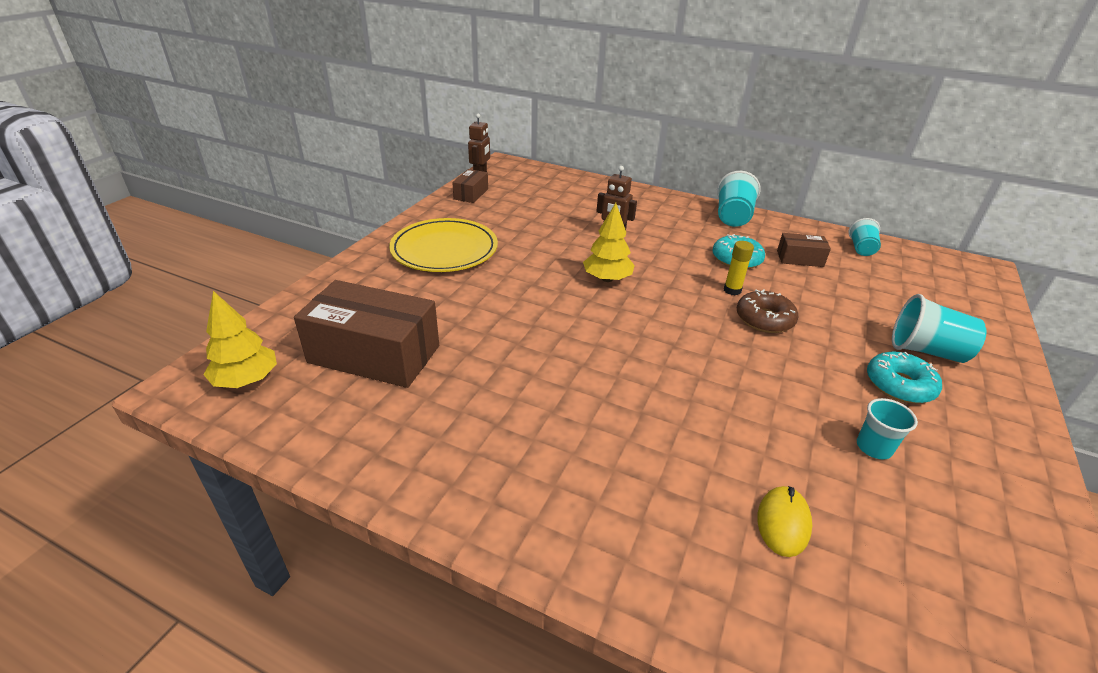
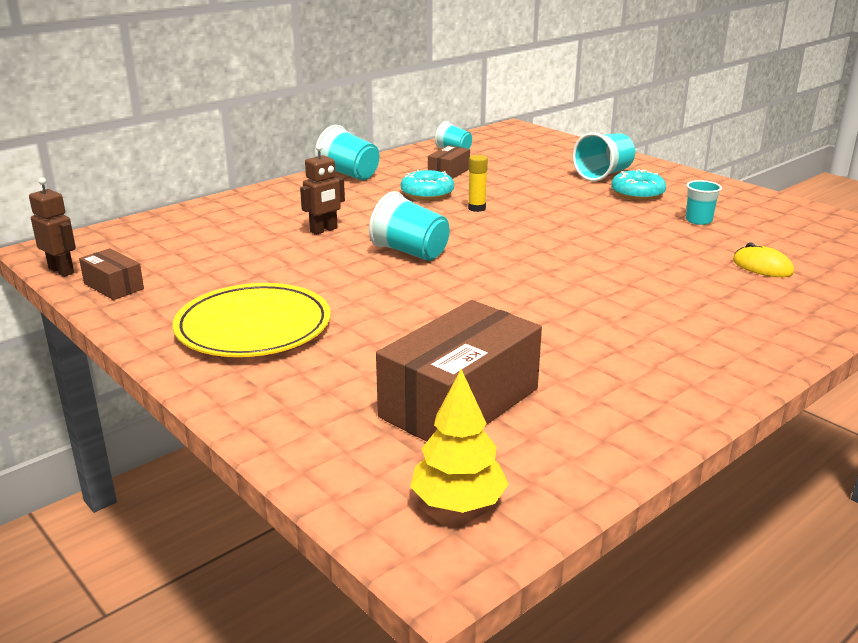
camera: 65 degrees left, 10 degrees down
yellow tree [583,203,635,282] -> turquoise cup [369,191,450,261]
brown donut [737,289,799,333] -> none

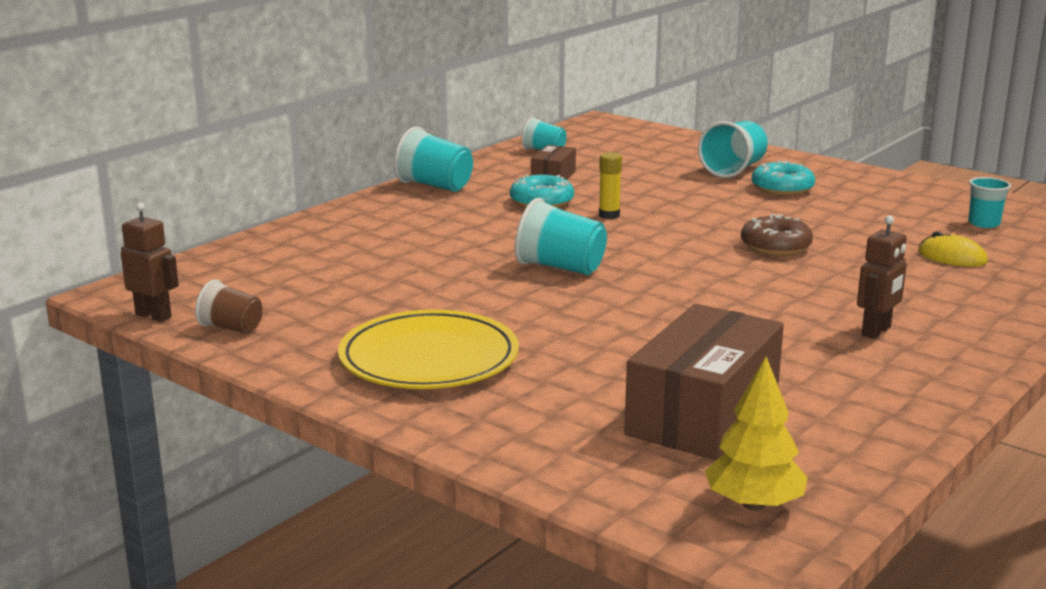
camera: 10 degrees left, 5 degrees down
brown box [79,248,144,300] -> brown cup [195,280,263,334]
brown robot [300,144,345,235] -> brown robot moved to [857,215,907,339]
turquoise cup [686,180,722,225] -> turquoise cup moved to [968,177,1011,228]
none -> brown donut [741,214,813,256]

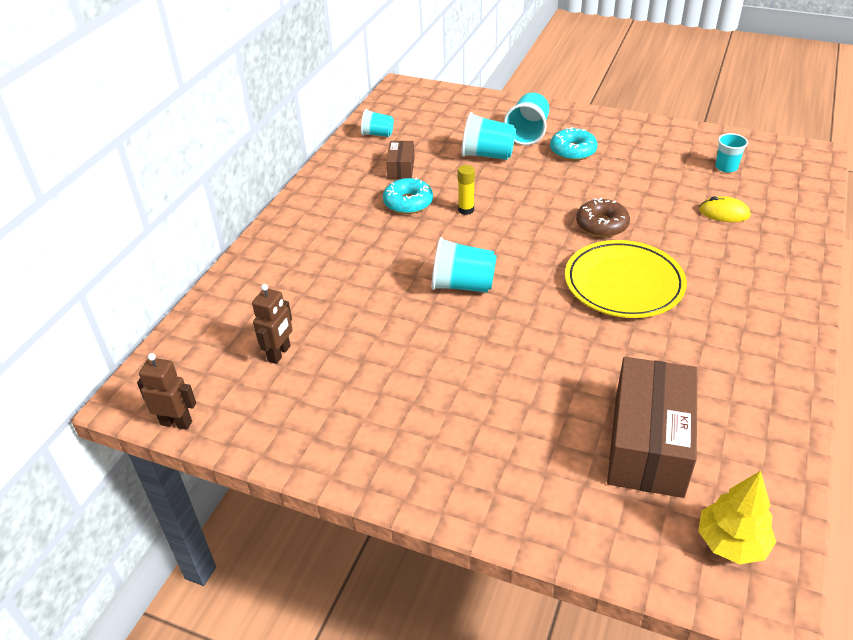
camera: 15 degrees left, 20 degrees up
brown cup [195,280,263,334] -> none
yellow plate [338,309,519,389] -> yellow plate moved to [565,240,687,318]
turquoise cup [394,127,473,192] -> turquoise cup moved to [461,112,516,160]
brown robot [857,215,907,339] -> brown robot moved to [252,284,293,364]

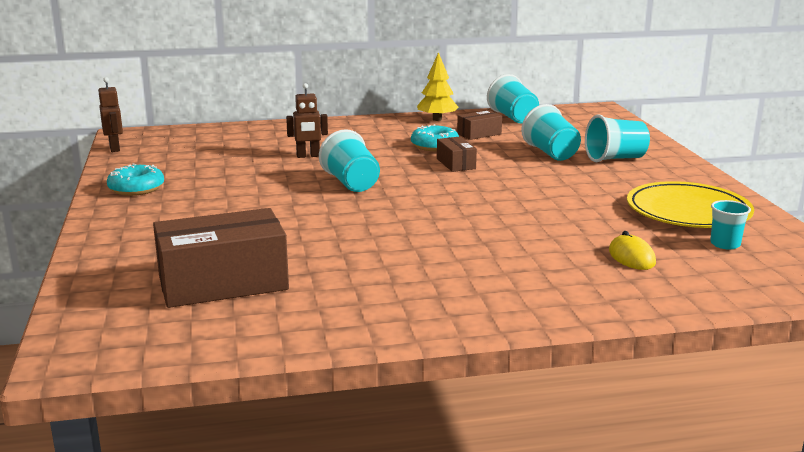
camera: 55 degrees right, 20 degrees down
brown robot [252,284,293,364] -> brown robot moved to [286,83,328,158]
turquoise cup [361,109,394,137] -> turquoise cup [487,74,539,124], size x1.60
yellow glue stick [458,165,475,215] -> brown box [437,137,477,172]
turquoise donut [550,127,598,161] -> turquoise donut moved to [107,163,164,196]
yellow plate [565,240,687,318] -> yellow plate moved to [627,181,754,228]
brown donut [576,198,630,237] -> none
yellow tree [698,471,776,564] -> yellow tree moved to [417,52,459,121]

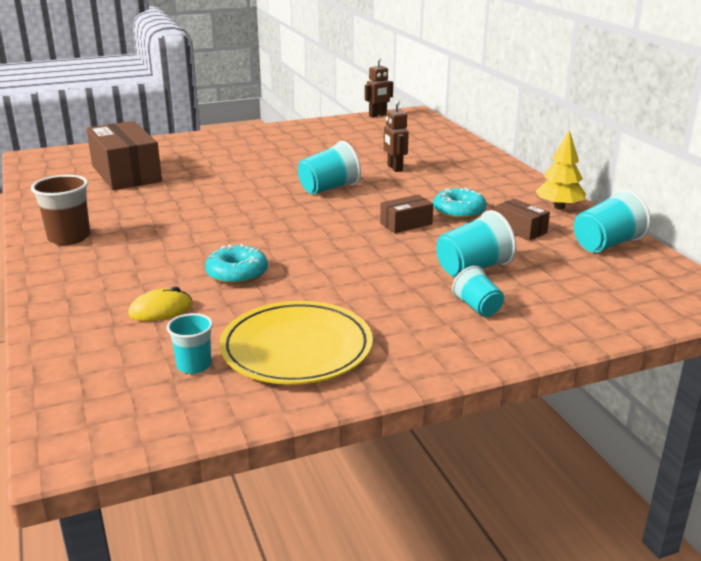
camera: 80 degrees right, 5 degrees up
turquoise donut [107,163,164,196] -> turquoise donut moved to [205,244,268,285]
turquoise cup [585,115,650,162] -> turquoise cup [452,266,504,317], size x0.63
none -> brown cup [31,175,90,245]

